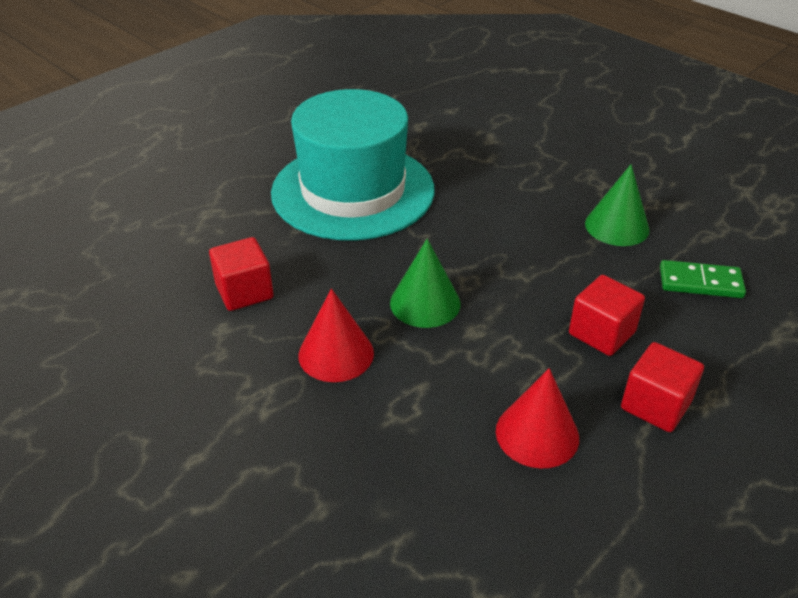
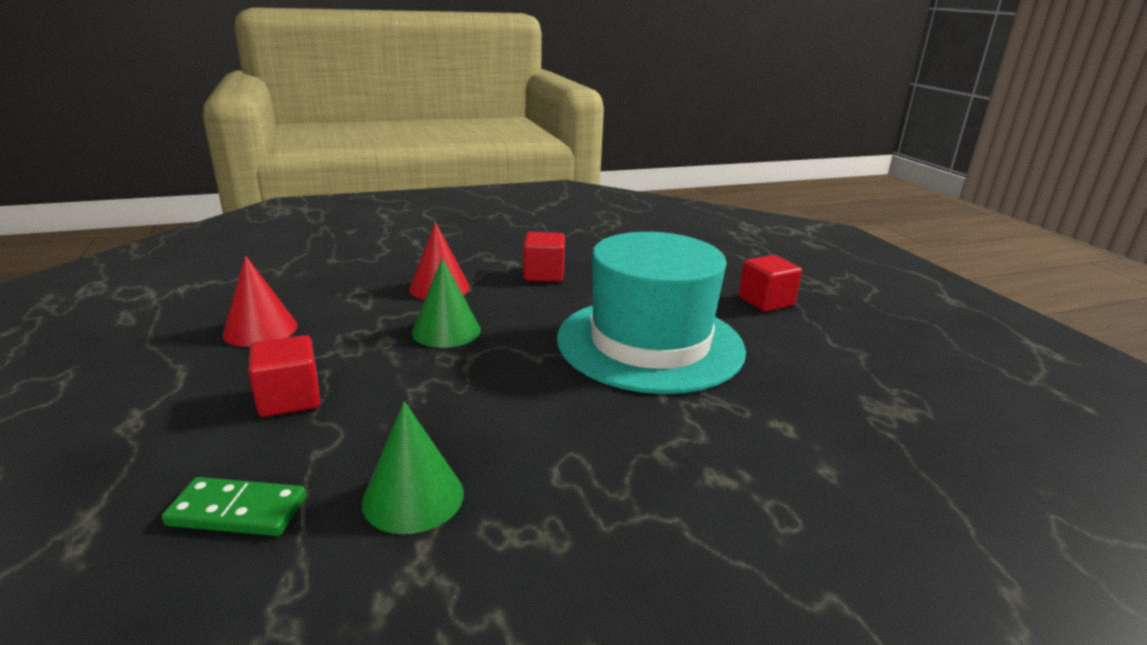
camera: 115 degrees right, 15 degrees down
red cube [621,342,704,432] -> red cube moved to [739,255,802,312]
green domino [660,260,746,298] -> green domino turned 60 degrees clockwise [162,477,306,536]

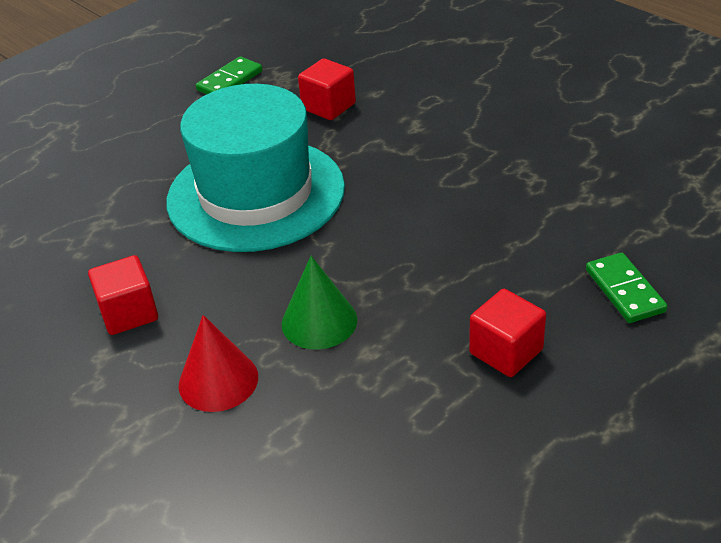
camera: 110 degrees left, 15 degrees up
red cone [222,255,298,347] -> none
green cone [362,401,464,534] -> none
red cube [739,255,802,312] -> red cube moved to [298,58,356,120]
none -> green domino [196,56,263,94]

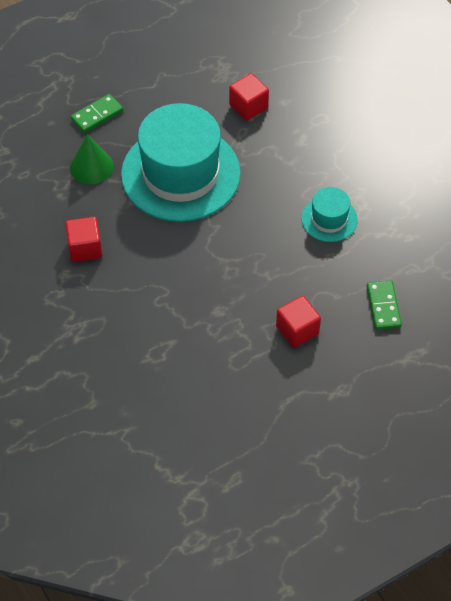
camera: 10 degrees right, 15 degrees up
red cone [179,315,258,412] -> none
green domino [196,56,263,94] -> green domino moved to [70,94,123,133]
green cone [282,256,357,350] -> green cone moved to [70,134,114,184]
none -> turquoise hat [301,187,358,242]

